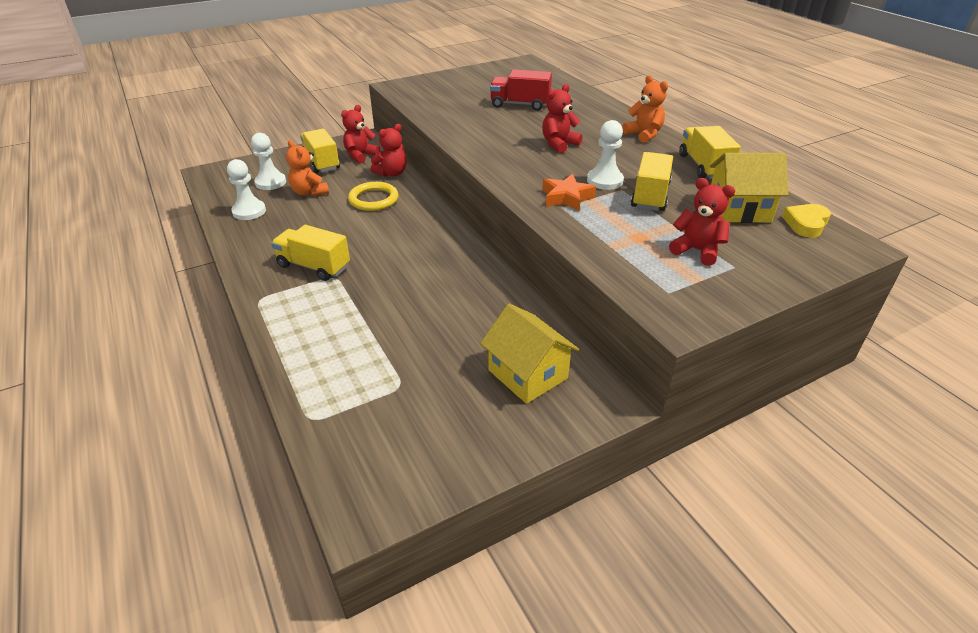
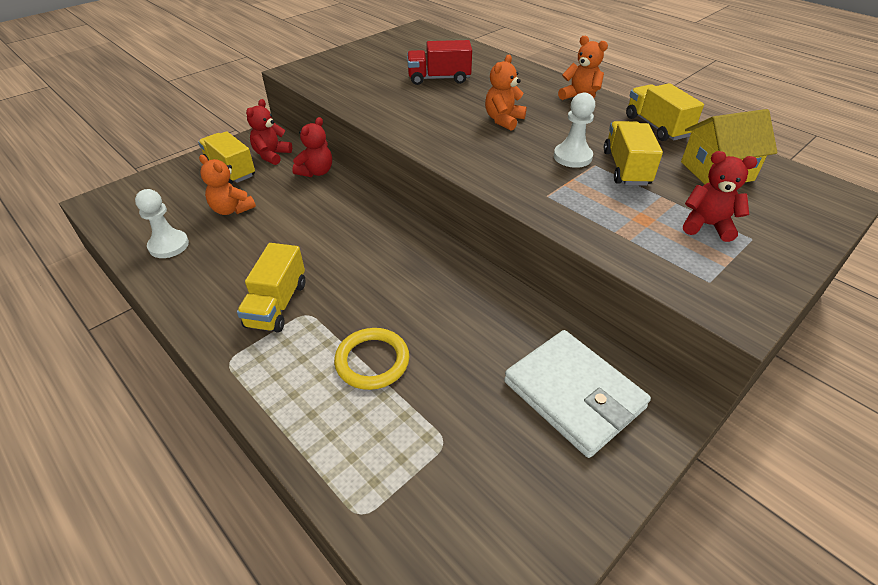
camera: 15 degrees left, 5 degrees up
white pawn [251,133,286,190] -> none
yellow truck [271,225,350,281] -> yellow truck turned 90 degrees counterclockwise [237,243,305,333]
yellow ring [348,182,398,211] -> yellow ring moved to [334,328,409,390]
yellow house [480,304,579,404] -> white wallet [504,330,651,458]
red teddy bear [542,84,582,153] -> orange teddy bear [485,55,527,131]
orange star [542,174,596,211] -> none
yellow heart [782,204,831,238] -> none

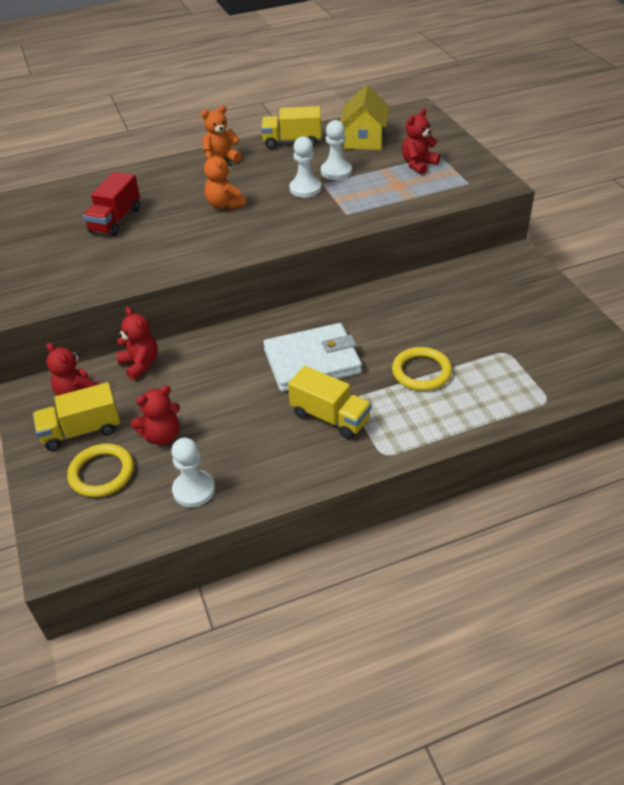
camera: 65 degrees left, 0 degrees up
orange teddy bear [199,155,256,215] -> red teddy bear [131,385,180,445]
white wallet [504,330,651,458] -> white wallet moved to [263,323,362,392]
yellow truck [604,121,663,186] -> white pawn [321,120,352,180]
none -> yellow ring [67,444,134,497]

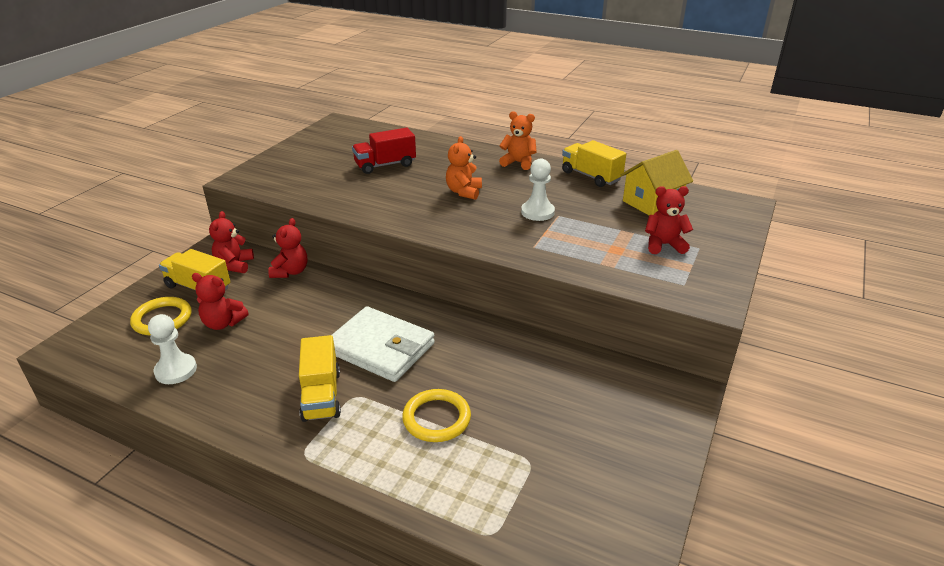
camera: 45 degrees right, 10 degrees down
white pawn [321,120,352,180] -> none

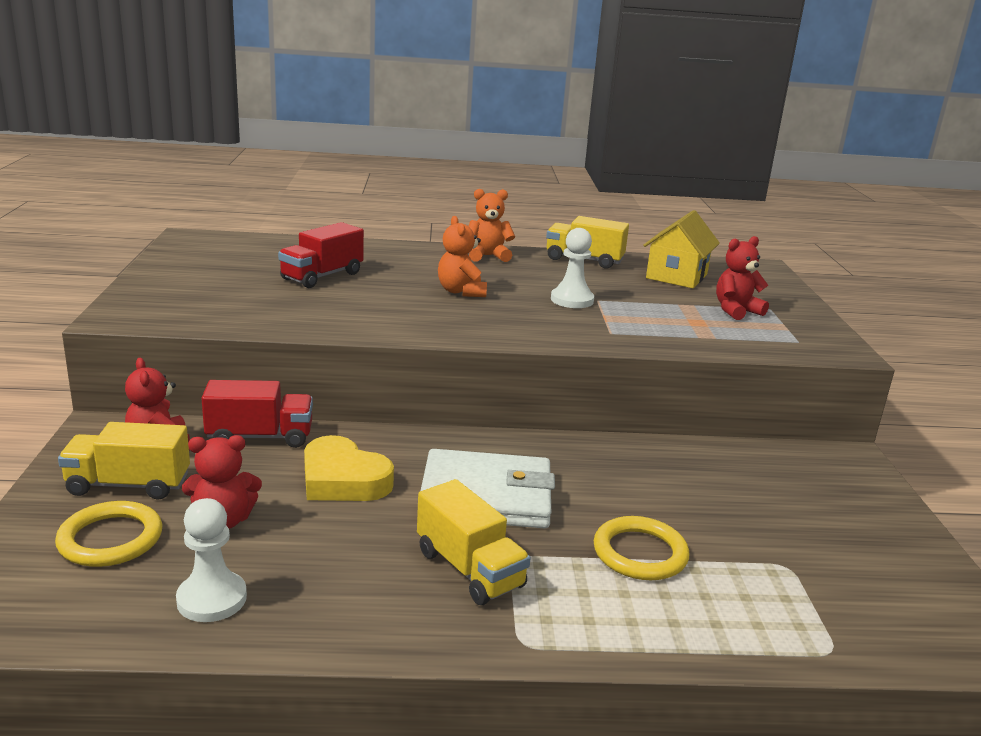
camera: 30 degrees left, 10 degrees down
red teddy bear [268,218,307,278] -> red truck [201,380,313,448]
none -> yellow heart [304,435,394,501]

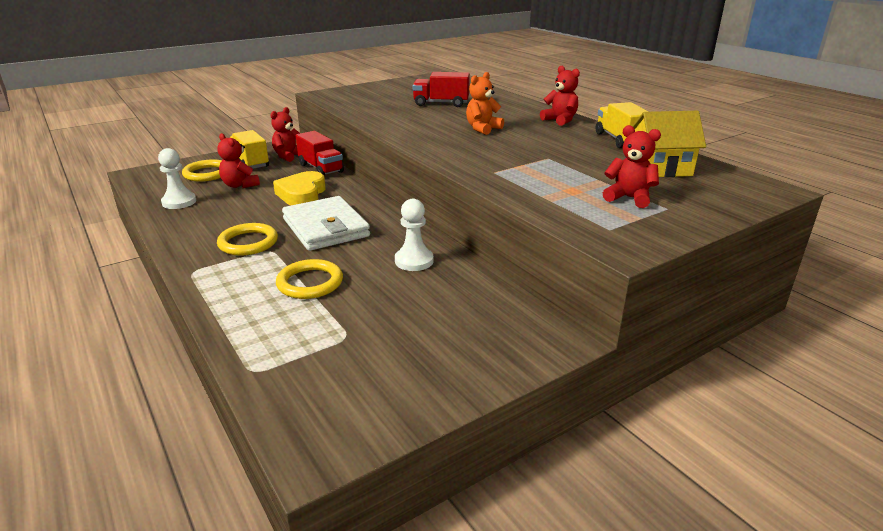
camera: 60 degrees right, 5 degrees up
yellow truck [417,479,531,605] -> yellow ring [217,223,278,256]
orange teddy bear [469,189,515,262] -> red teddy bear [540,66,580,126]
white pawn [551,228,594,308] -> white pawn moved to [395,199,434,271]

